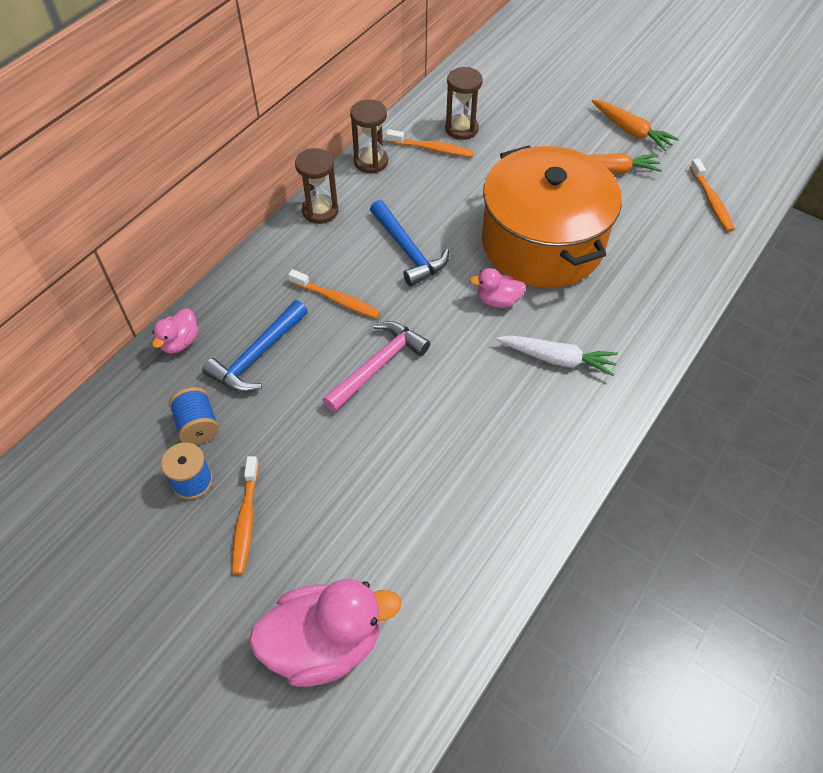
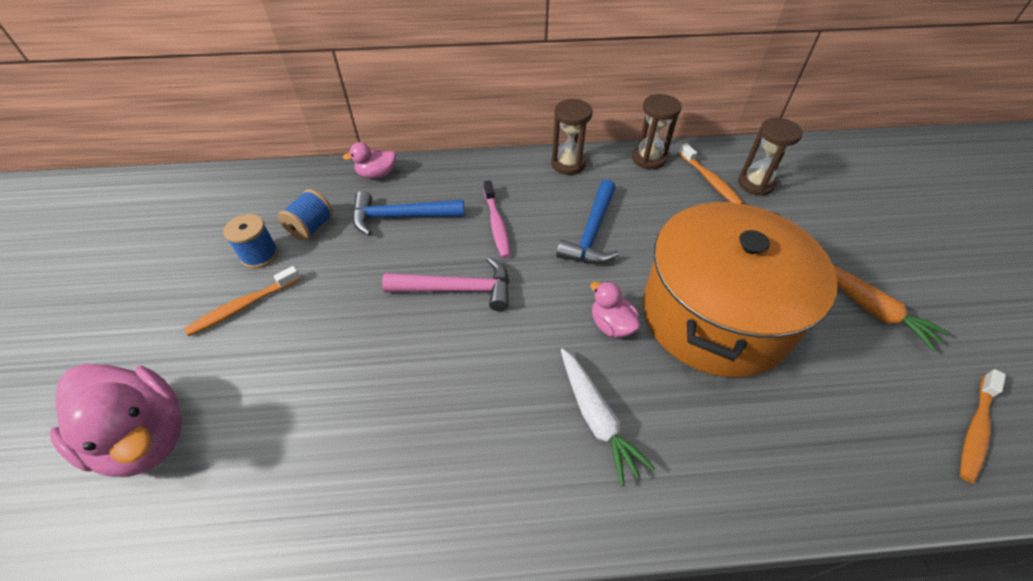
camera: 50 degrees right, 5 degrees down
orange toothbrush [288,269,381,319] -> pink toothbrush [484,180,511,258]
orange carrot [592,100,679,151] -> none

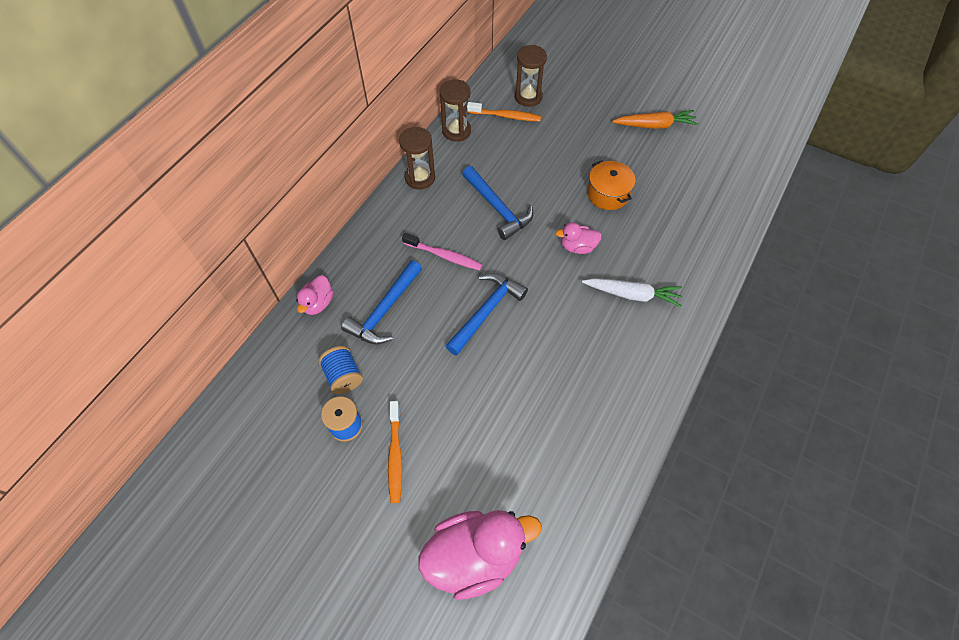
camera: 55 degrees left, 10 degrees up
pink hammer [382,257,509,311] -> blue hammer [446,273,528,356]
orange pot [643,202,837,377] -> orange pot [587,160,636,210], size x0.42
orange toothbrush [960,369,1006,483] -> none

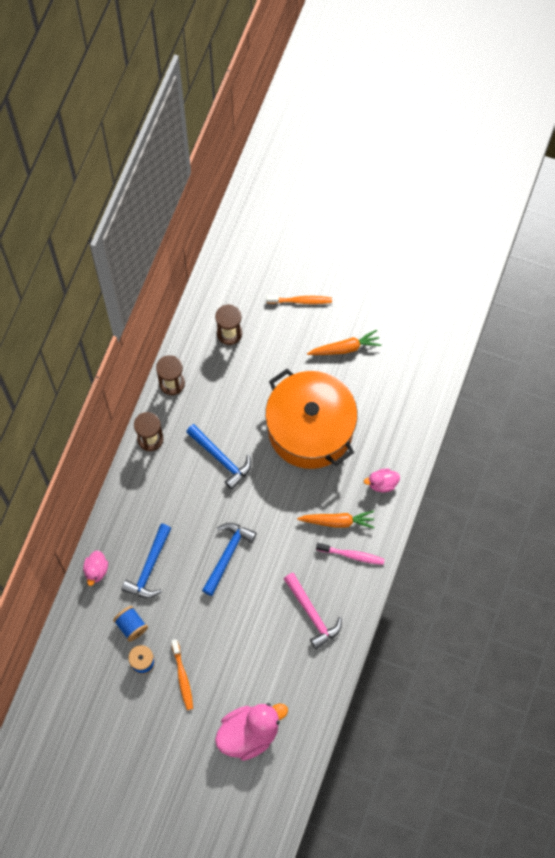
camera: 10 degrees left, 10 degrees up
pink toothbrush [402,233,483,271] -> pink toothbrush moved to [316,543,385,565]
orange toothbrush [467,102,541,122] -> orange toothbrush moved to [266,295,332,304]
pink duck [555,222,602,254] -> pink duck moved to [364,468,400,493]
white carrot [582,278,682,307] -> orange carrot [297,510,375,528]
orange pot [587,160,636,210] -> orange pot [265,369,358,469], size x2.39
none -> pink hammer [284,573,342,649]

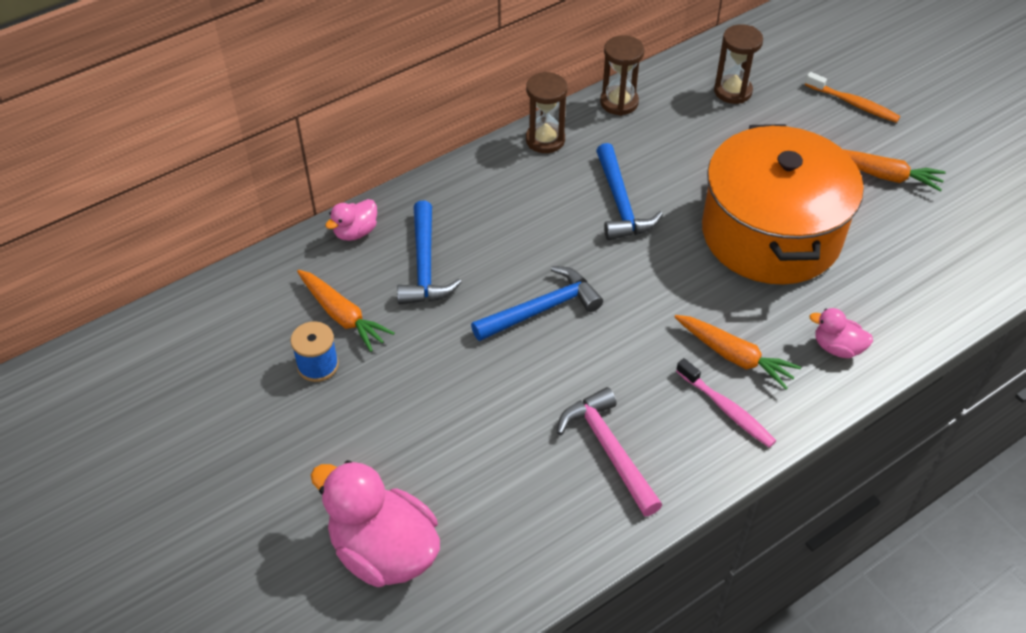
camera: 35 degrees right, 20 degrees down
blue spool [113,606,148,642] -> orange carrot [297,270,394,352]
blue hammer [121,523,171,598] -> blue hammer turned 60 degrees counterclockwise [397,201,462,305]
orange toothbrush [171,639,193,710] -> none
pink duck [215,703,288,761] -> pink duck turned 150 degrees counterclockwise [311,460,440,587]
pink hammer [284,573,342,649] -> pink hammer turned 150 degrees clockwise [557,387,662,516]

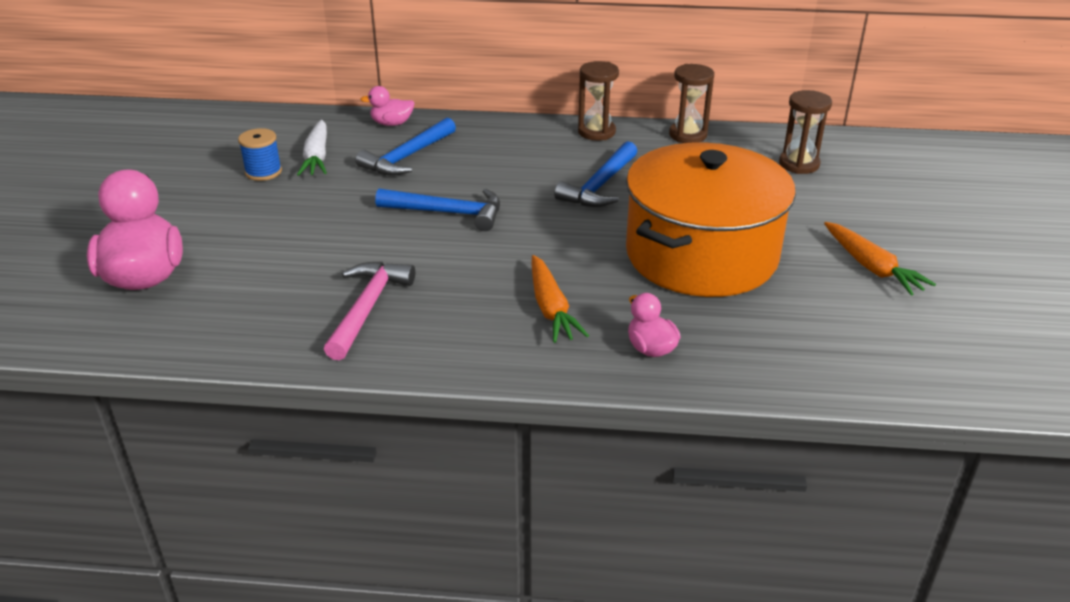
camera: 40 degrees right, 15 degrees down
orange carrot [297,270,394,352] -> white carrot [297,120,327,176]
pink toothbrush [676,358,776,448] -> none
orange toothbrush [805,72,900,123] -> none

